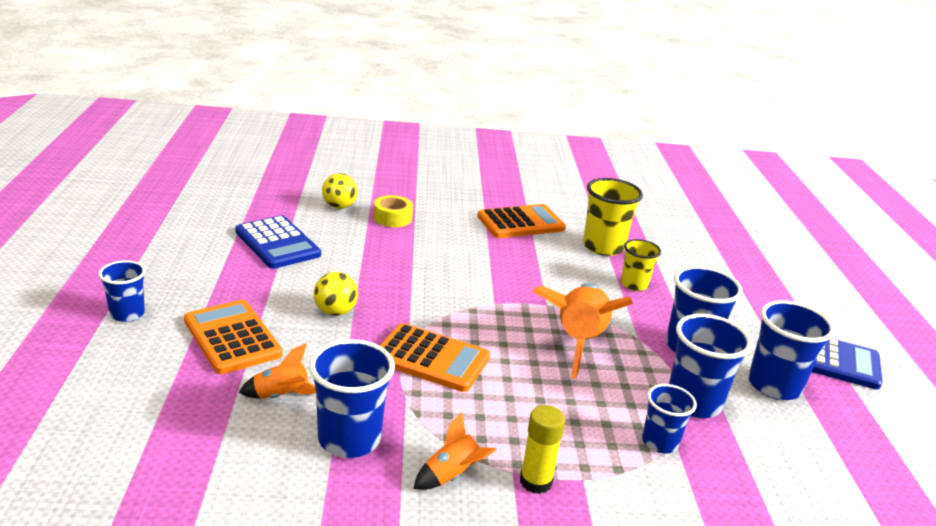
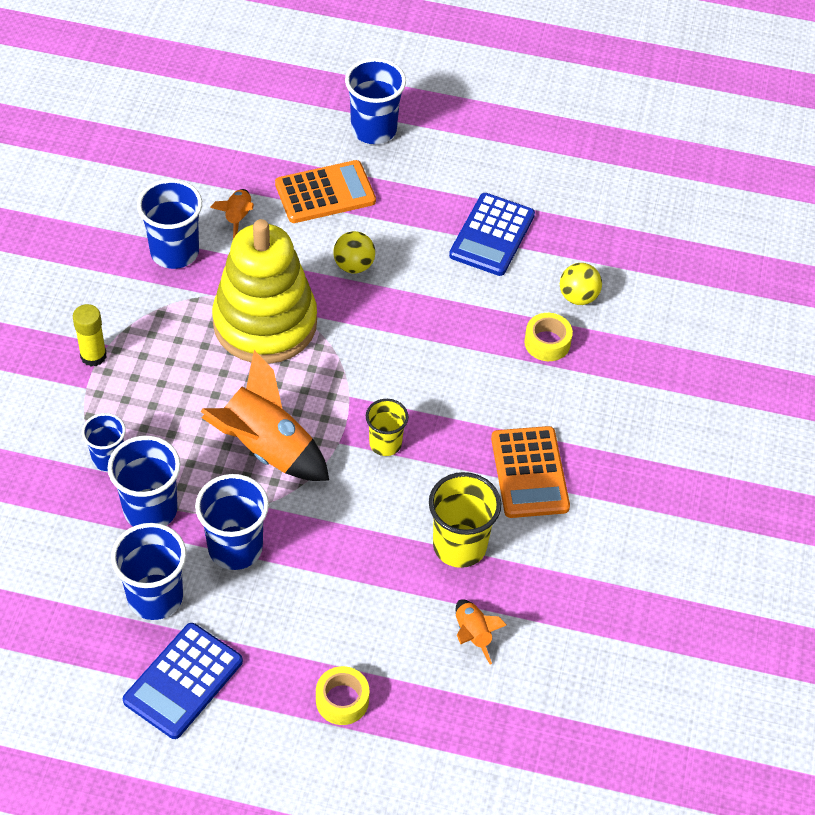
camera: 105 degrees right, 25 degrees up
blue cup [99,260,146,322] -> blue cup [345,58,406,144], size x1.61
blue calculator [235,215,321,269] -> blue calculator turned 45 degrees counterclockwise [449,193,535,276]
orange calculator [380,323,490,392] -> yellow stacking toy [212,219,317,364]
orange rocket [413,412,497,490] -> orange rocket moved to [456,599,507,664]
yellow cup [621,239,661,291] -> yellow cup moved to [366,399,408,456]
none -> yellow tape [316,666,369,725]

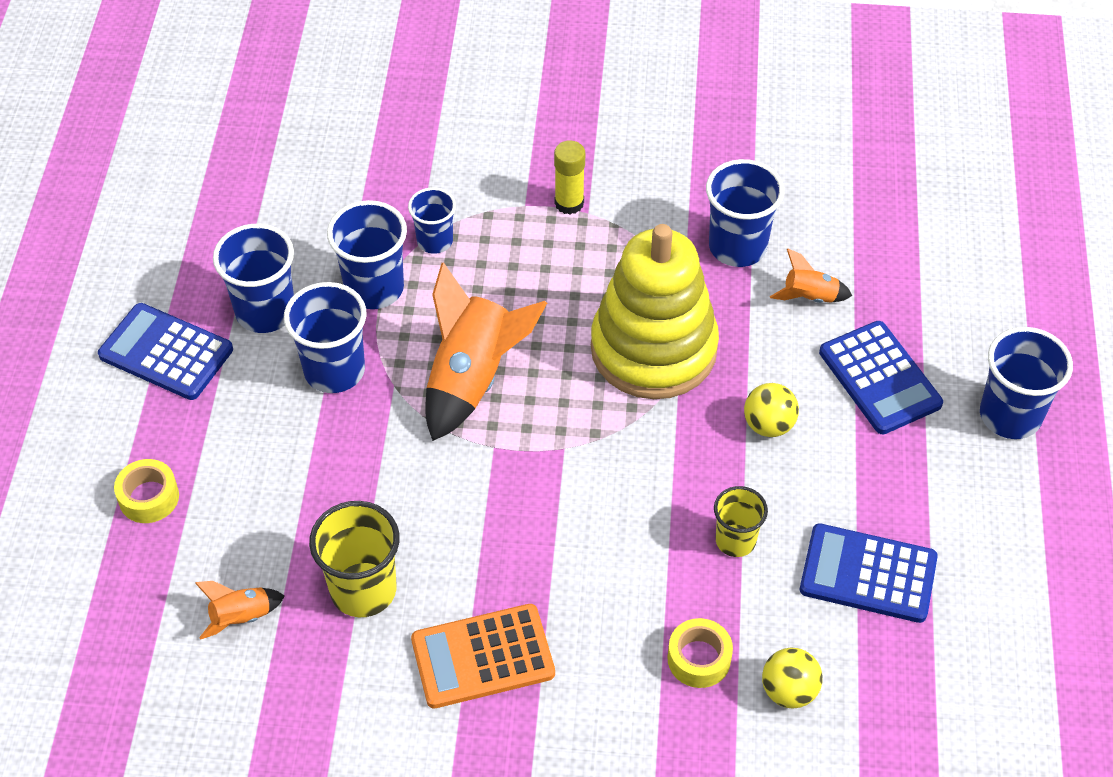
camera: 85 degrees right, 0 degrees up
orange calculator [275,160,376,223] -> blue calculator [819,321,943,434]
yellow cup [366,399,408,456] -> yellow cup moved to [714,486,768,557]

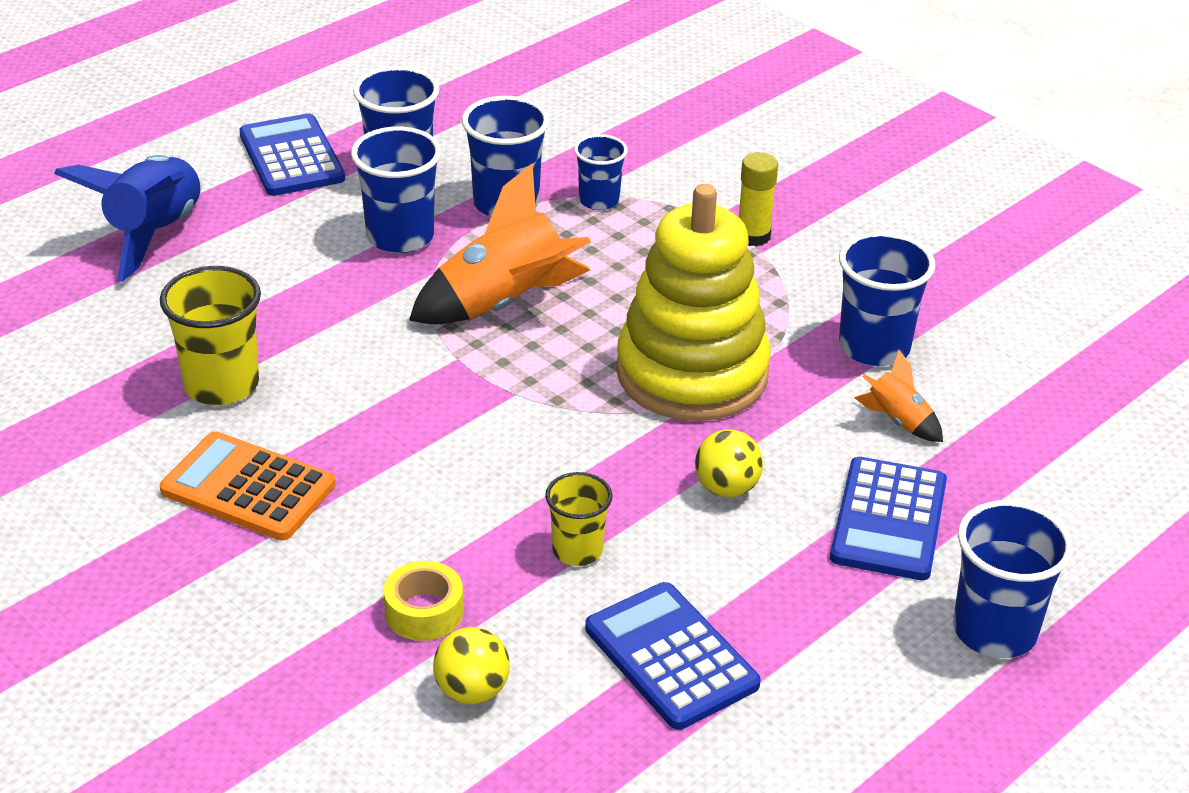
camera: 40 degrees right, 15 degrees down
yellow tape [114,459,179,523] -> blue rocket [54,155,202,282]
orange rocket [195,581,285,640] -> none

